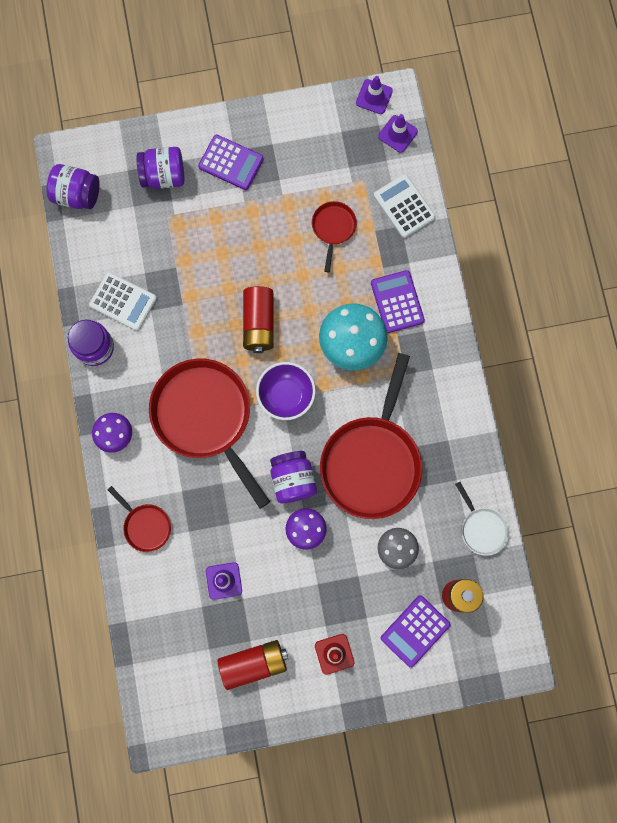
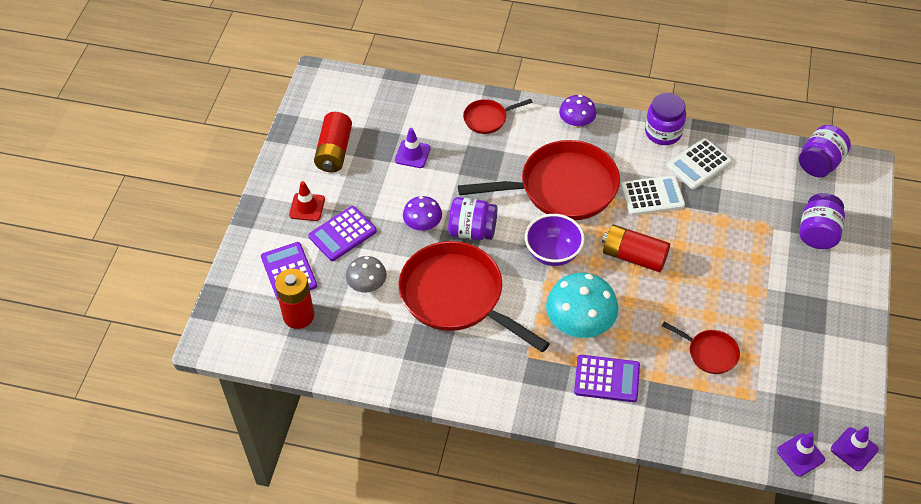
camera: 115 degrees right, 25 degrees down
purple calculator [198,135,264,190] -> purple calculator moved to [308,206,377,261]
white calculator [374,174,436,238] -> white calculator moved to [621,175,685,215]
white pan [455,482,509,556] -> none

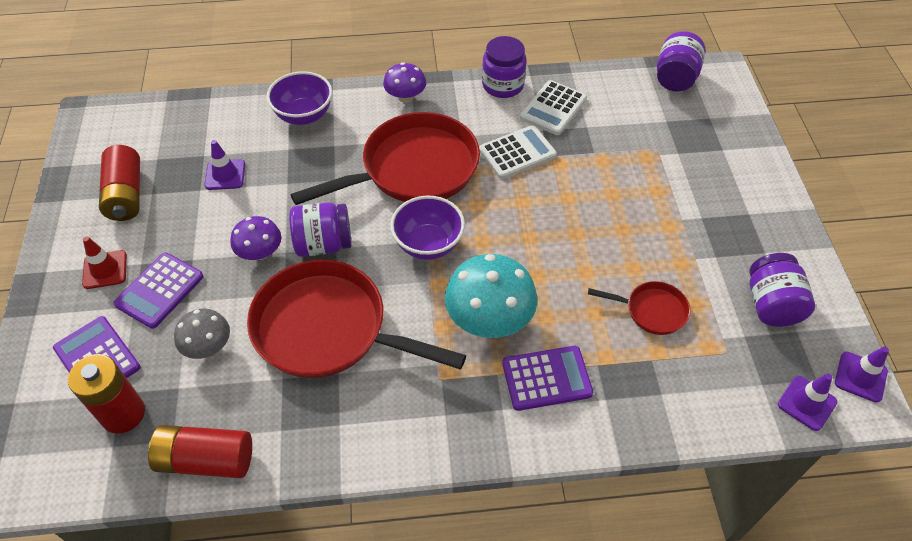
camera: 20 degrees left, 0 degrees up
red pan [463,99,533,134] -> purple bowl [267,71,333,125]
red battery [602,225,670,272] -> red battery moved to [147,425,252,478]
purple jar [799,193,845,249] -> purple jar moved to [750,253,815,327]

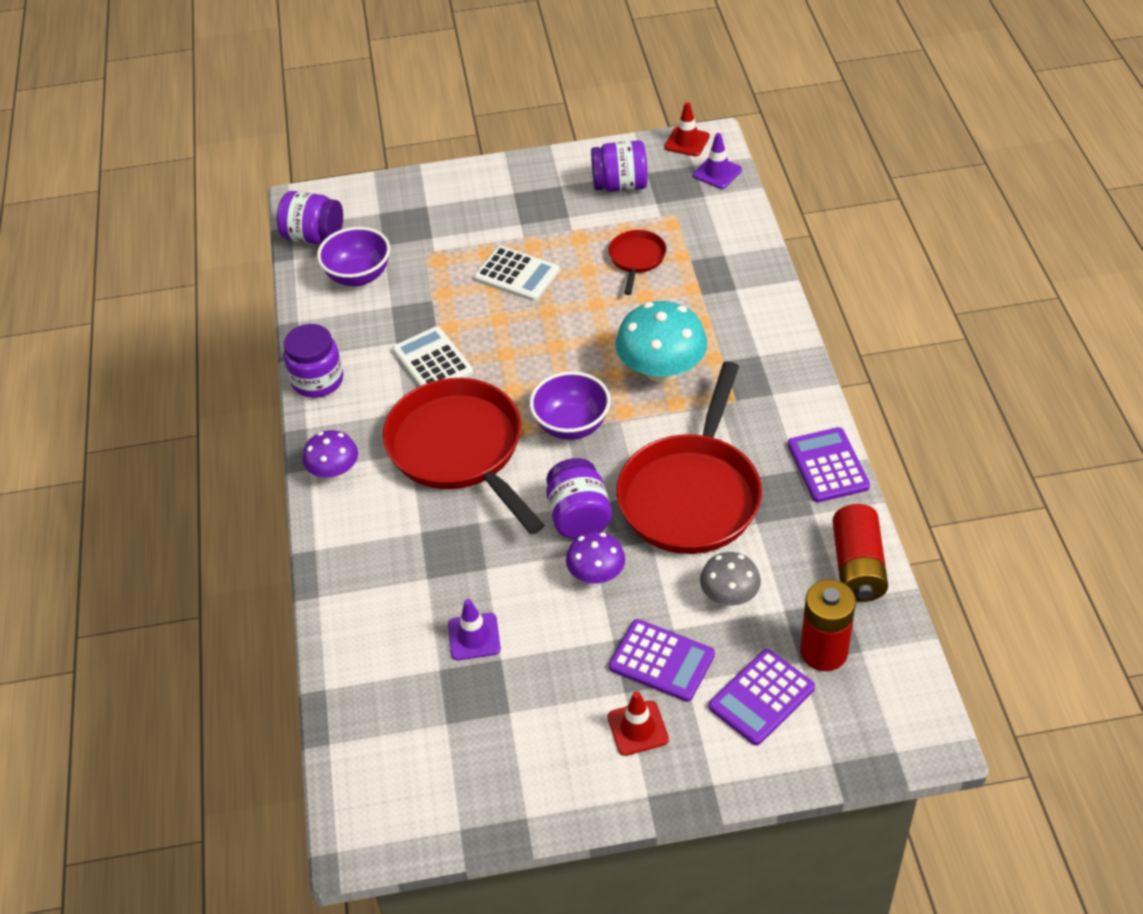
camera: 90 degrees left, 5 degrees down
red battery [99,145,140,221] -> none
purple bowl [267,71,333,125] -> purple bowl moved to [317,227,390,286]
purple calculator [502,346,593,411] -> purple calculator moved to [788,427,870,503]
white calculator [520,80,587,135] -> white calculator moved to [474,246,560,301]
purple traffic cone [835,347,889,403] -> red traffic cone [664,102,710,156]

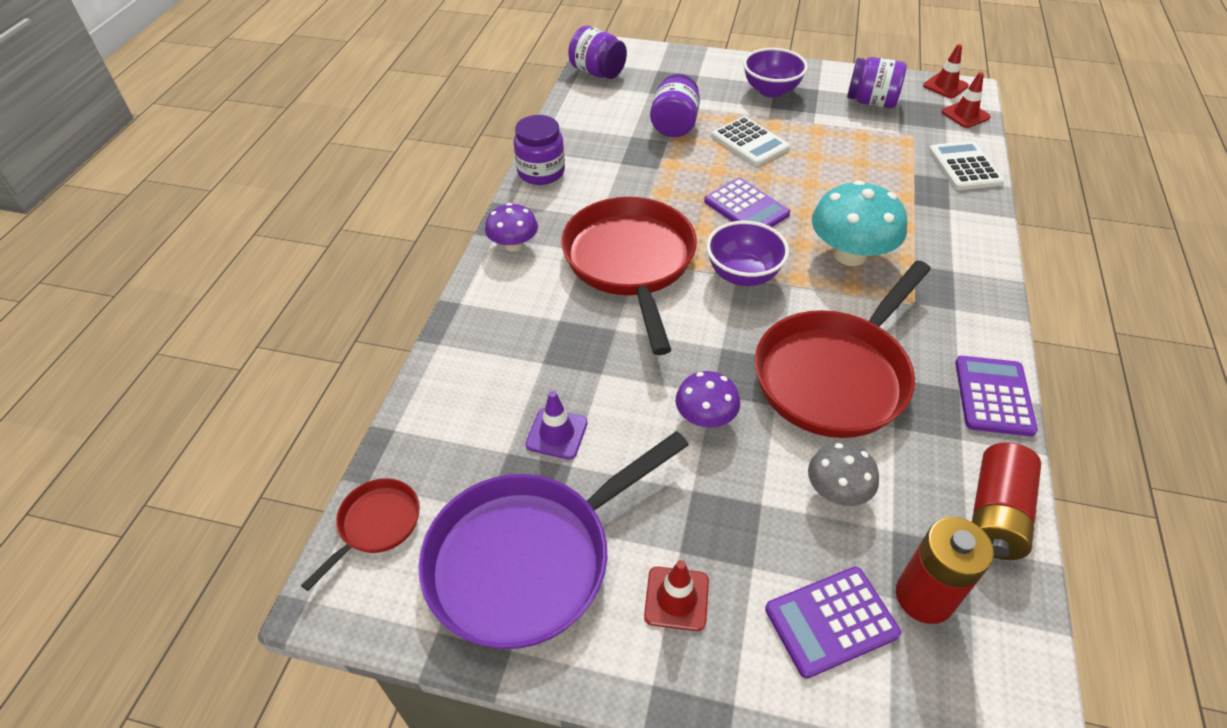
camera: 20 degrees right, 0 degrees up
purple bowl [317,227,390,286] -> purple bowl moved to [743,48,808,98]
white calculator [392,326,473,386] -> white calculator moved to [929,141,1004,190]
purple jar [546,458,612,539] -> purple jar moved to [650,74,700,137]
red pan [608,230,666,295] -> red pan moved to [301,478,420,591]
purple calculator [609,619,715,702] -> purple calculator moved to [704,178,790,227]
purple traffic cone [693,133,742,189] -> red traffic cone [942,72,991,128]
none -> purple pan [418,431,689,649]

